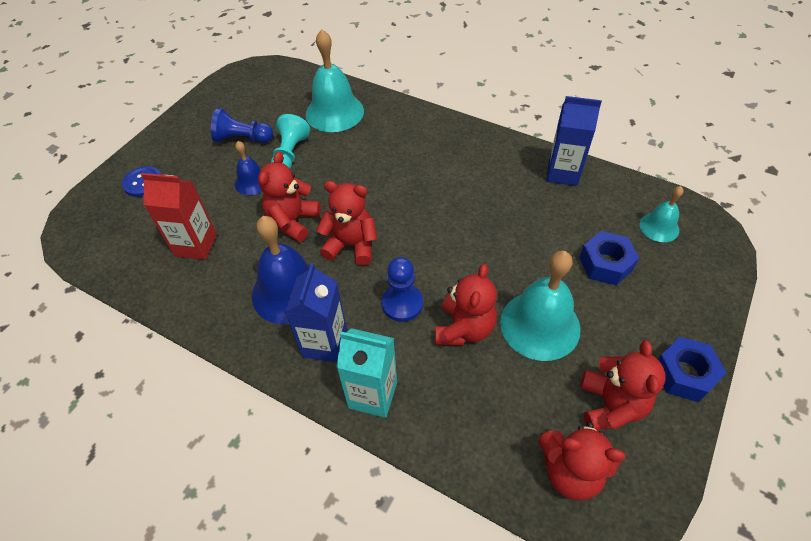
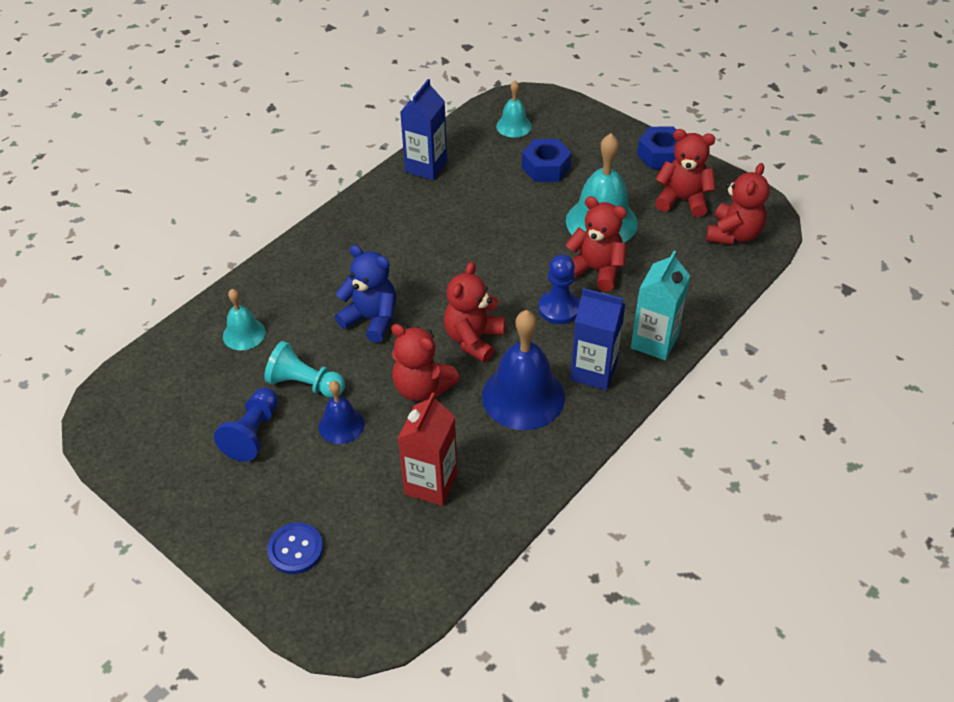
camera: 80 degrees left, 5 degrees down
turquoise bell [306,29,364,132] -> turquoise bell [223,289,266,350], size x0.54
none -> blue teddy bear [335,245,396,343]

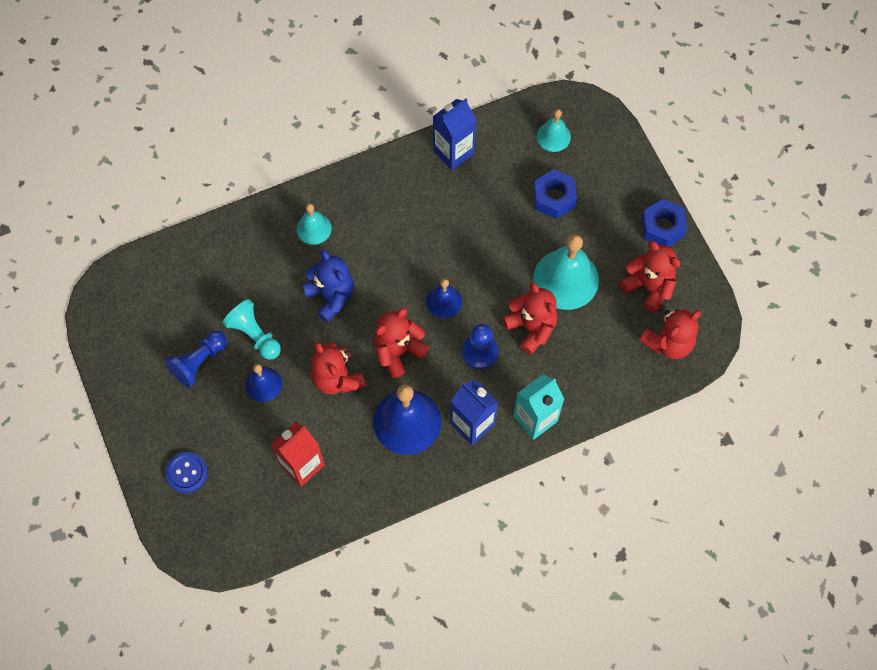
camera: 25 degrees right, 20 degrees up
turquoise bell [223,289,266,350] -> turquoise bell moved to [297,203,332,245]
none -> blue bell [426,279,462,319]

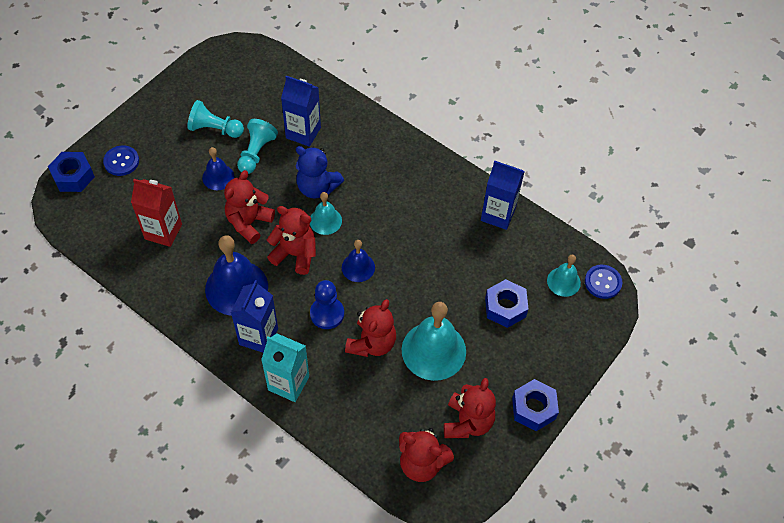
camera: 60 degrees right, 10 degrees down
blue pawn [165,331,227,388] -> turquoise pawn [187,100,244,138]
turquoise bell [297,203,332,245] -> turquoise bell moved to [310,192,342,235]
blue teddy bear [302,250,354,322] -> blue teddy bear turned 90 degrees clockwise [296,146,344,198]
none -> blue nut [48,152,95,192]
none -> blue carton [281,76,321,147]
none -> blue button [585,265,622,299]

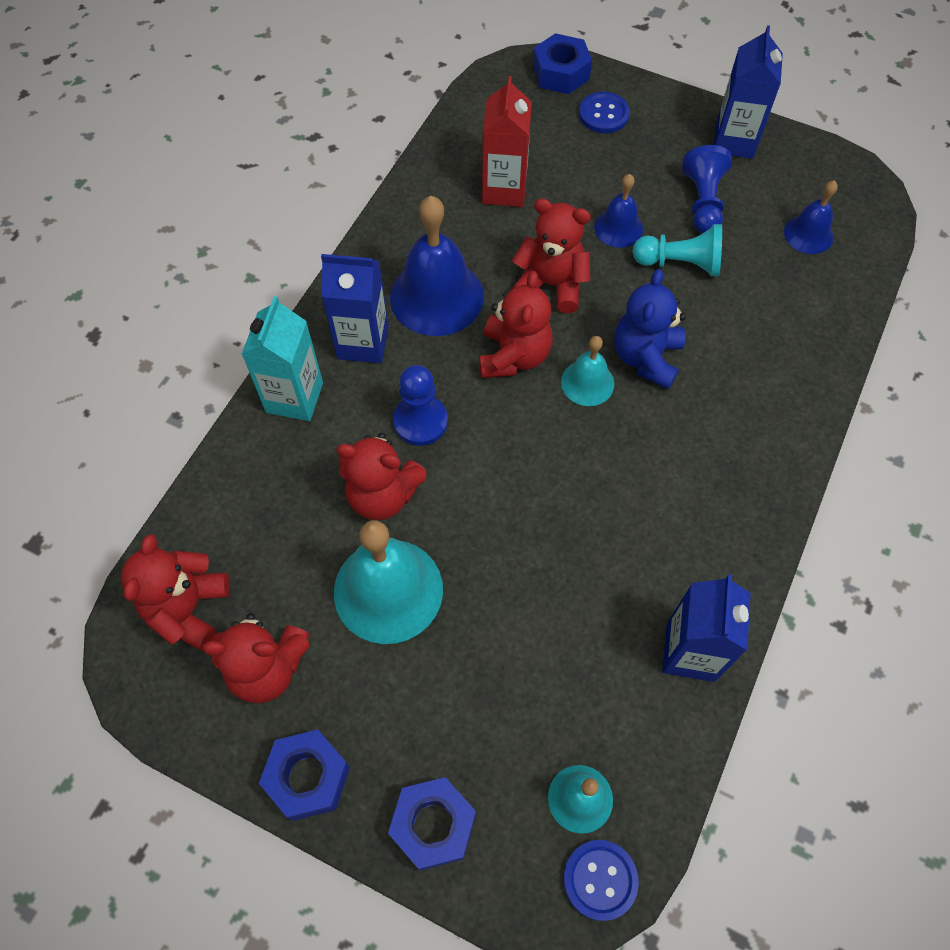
camera: 80 degrees right, 5 degrees up
turquoise pawn [187,100,244,138] -> blue pawn [682,145,732,234]
blue carton [281,76,321,147] -> blue carton moved to [714,25,783,159]
blue bell [342,240,375,282] -> blue bell moved to [784,180,838,254]
blue nut [485,279,529,328] -> blue nut moved to [388,777,476,871]

